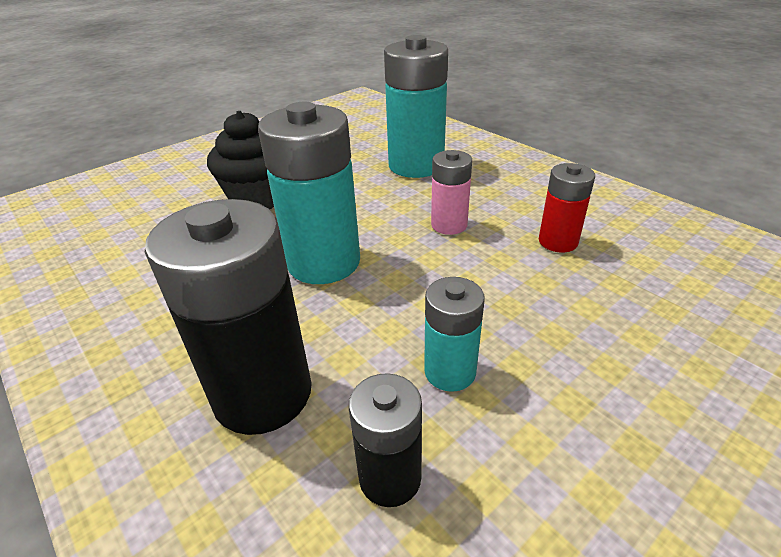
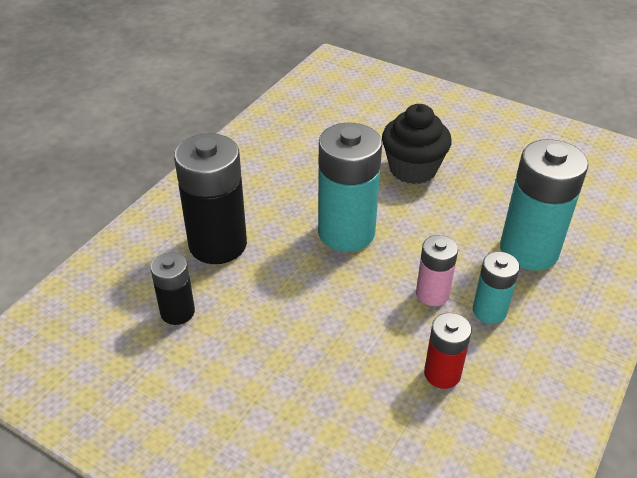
camera: 70 degrees right, 5 degrees up
turquoise battery [424,277,485,392] -> turquoise battery moved to [473,251,520,324]

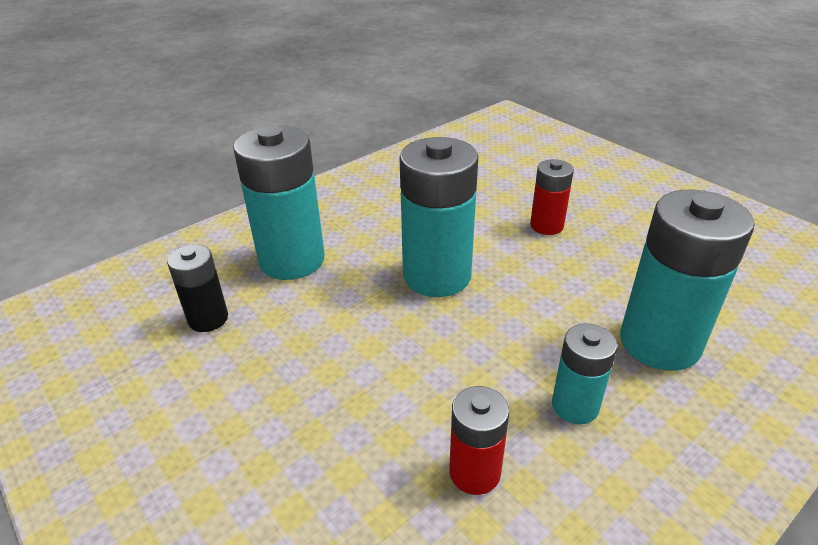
camera: 20 degrees right, 5 degrees down
black battery [174,133,247,264] -> turquoise battery [233,126,325,280]
black cupcake [382,104,452,184] -> red battery [530,159,574,235]
pink battery [416,235,458,306] -> none

